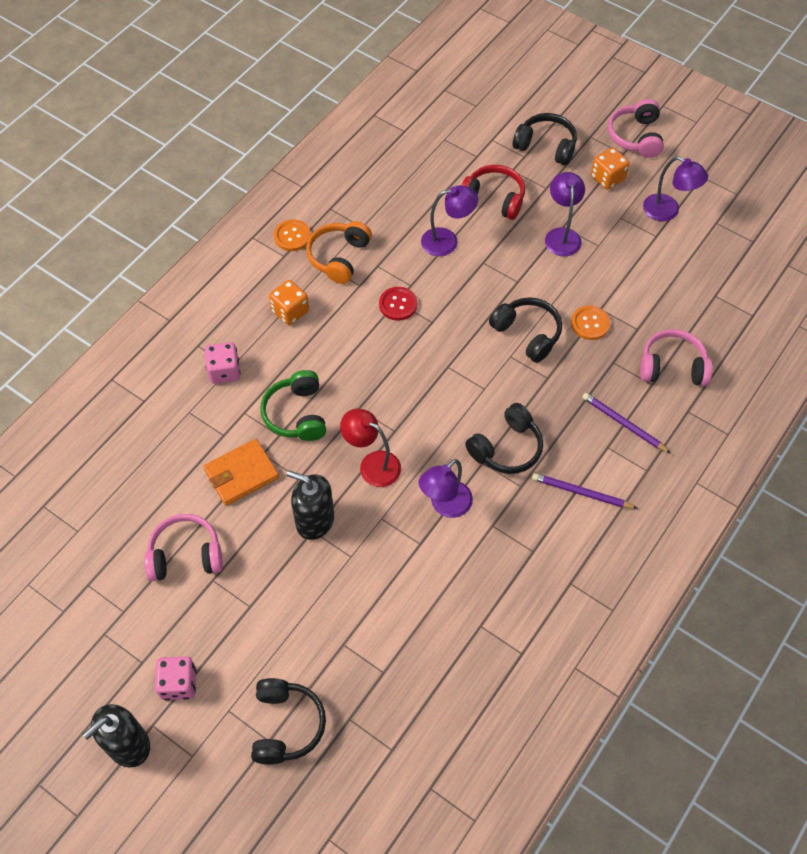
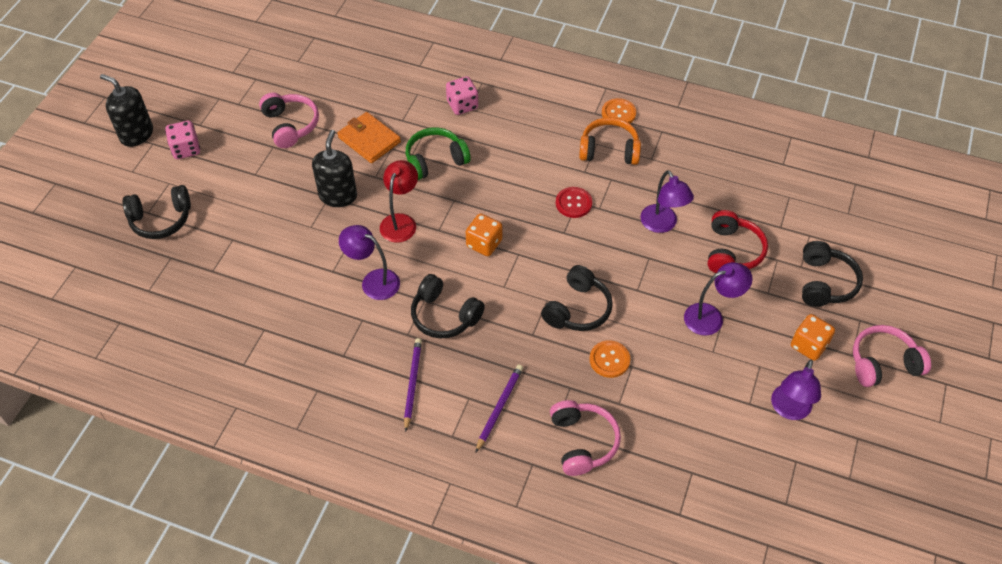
camera: 75 degrees right, 5 degrees down
orange dice [269,280,309,325] -> orange dice moved to [466,213,502,256]

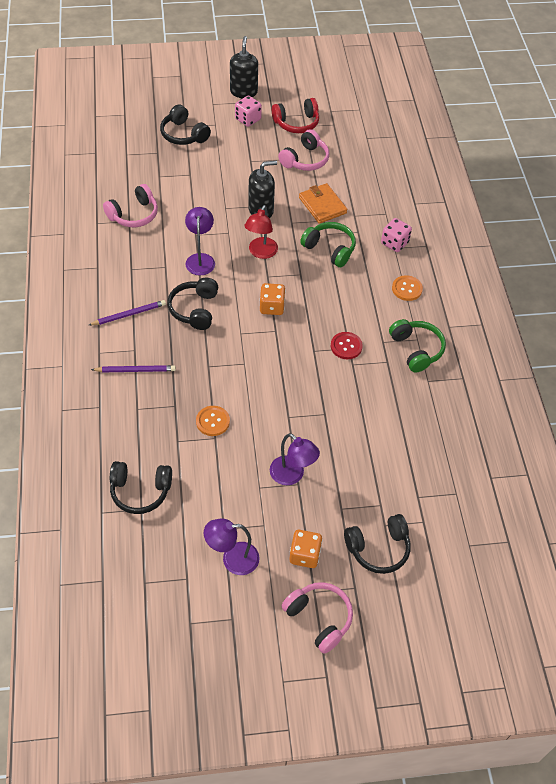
camera: 60 degrees right, 0 degrees up
orange wallet [337,112,401,163] -> orange wallet turned 45 degrees counterclockwise [299,183,348,224]
red lamp [380,160,418,243] -> red lamp turned 120 degrees clockwise [244,205,278,259]
black headphones [541,265,613,331] -> black headphones moved to [110,461,172,514]
pink headphones [550,400,621,476] -> pink headphones moved to [103,184,158,227]
orange headphones [579,117,641,165] -> green headphones [389,319,446,373]
orange button [602,98,636,124] -> orange button moved to [392,275,423,301]
purple lamp [640,170,694,233] -> none
red headphones [708,210,768,273] -> red headphones moved to [272,98,319,133]

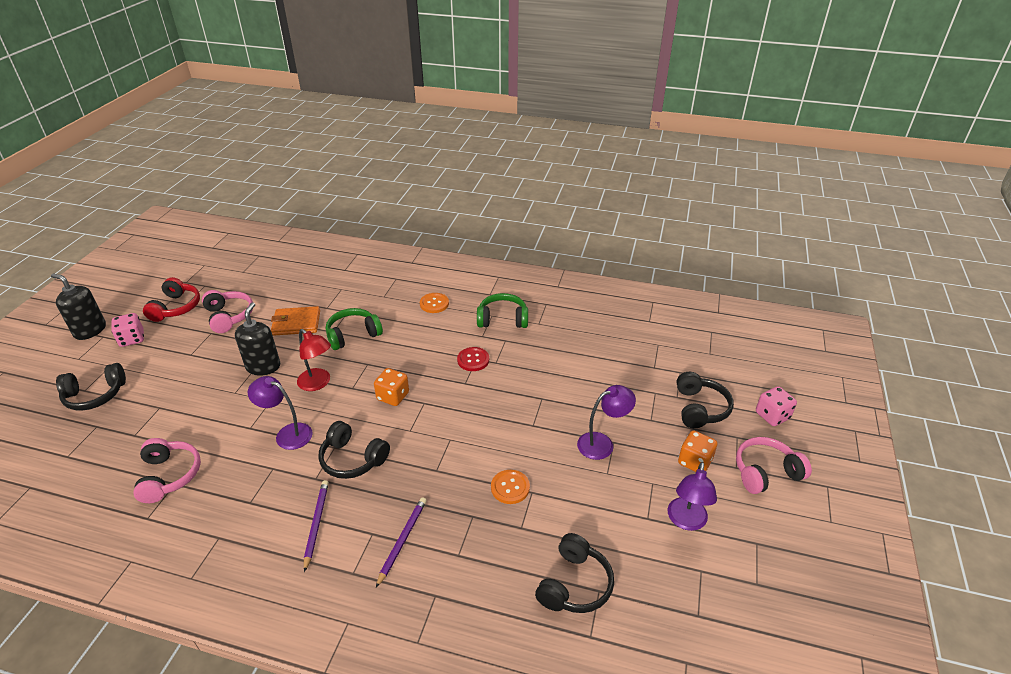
camera: 65 degrees left, 15 degrees down
pink dice [381,218,412,252] -> pink dice moved to [756,386,797,426]

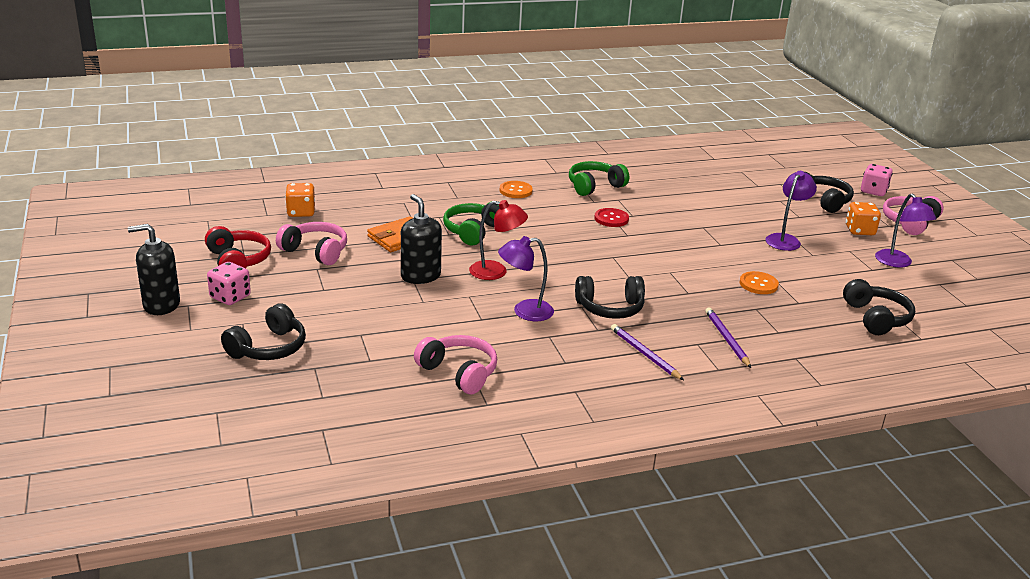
camera: 35 degrees left, 10 degrees down
orange dice [374,368,409,406] -> orange dice moved to [285,183,315,217]

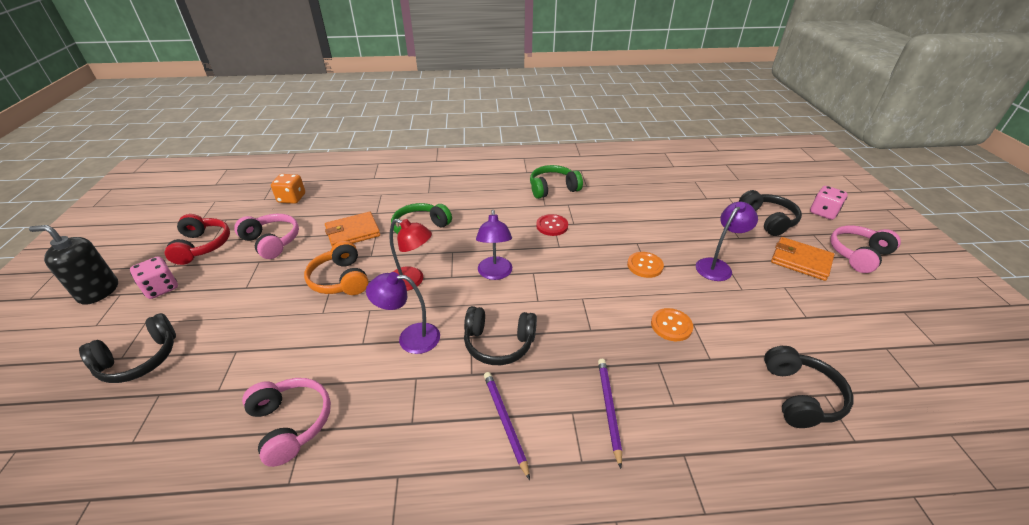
camera: 15 degrees right, 10 degrees up
black soap dispenser [401,194,442,284] -> orange headphones [304,241,369,295]
orange button [500,181,533,198] -> orange button moved to [627,252,664,278]
orange dice [846,202,881,235] -> orange wallet [771,237,834,281]
purple lamp [875,193,936,268] -> purple lamp moved to [476,210,512,280]

